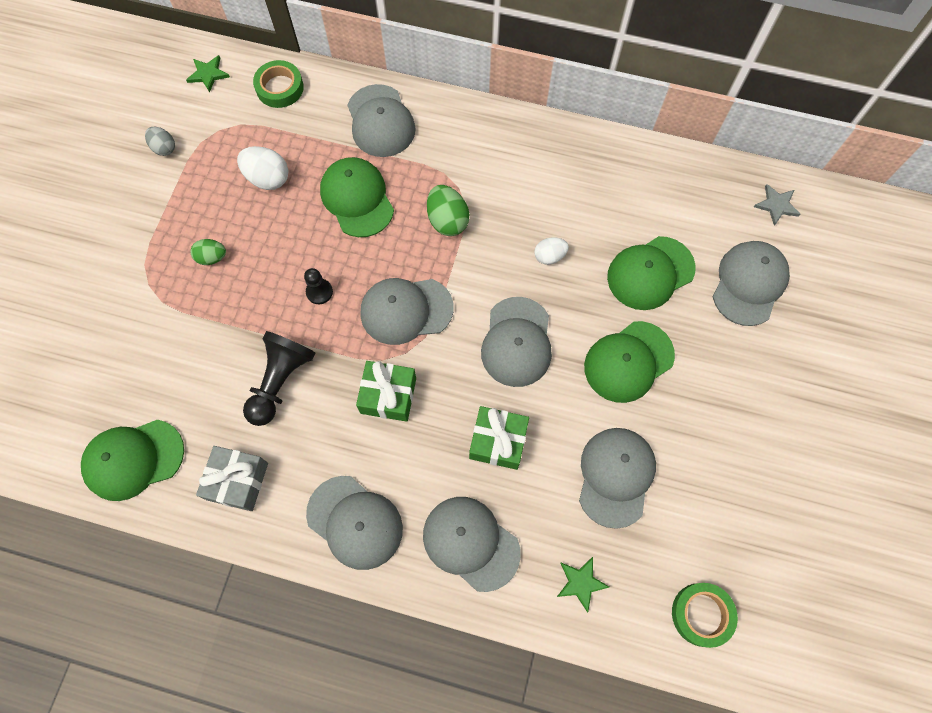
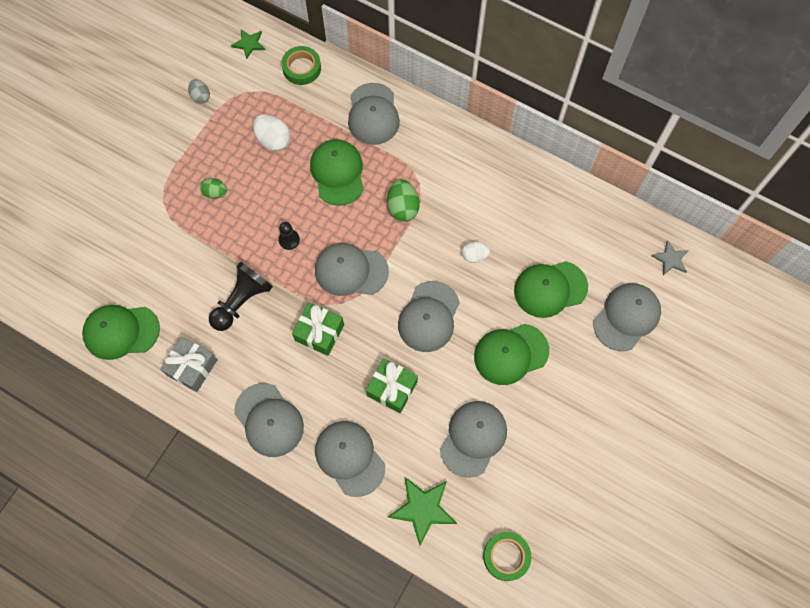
camera: 15 degrees right, 0 degrees up
green star [557,557,609,612] -> green star [388,477,457,546], size x1.68

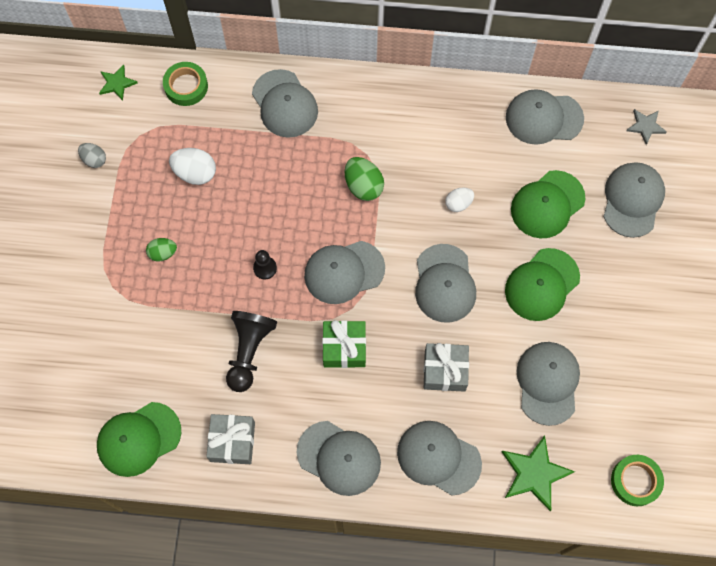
camera: 25 degrees left, 0 degrees up
green cap [310,139,364,206] -> none
green gift [366,358,418,413] -> grey gift [424,343,469,392]
none -> grey cap [506,89,584,145]

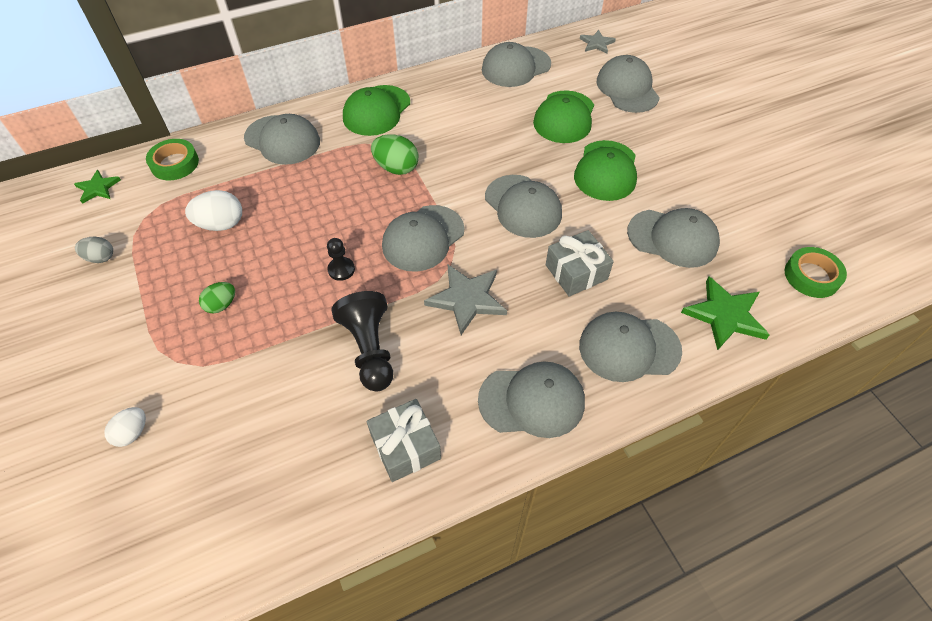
camera: 30 degrees left, 15 degrees down
green cap [97,402,181,477] -> green cap moved to [343,85,410,136]
green gift [322,320,366,368] -> grey star [424,265,507,335]
white egg [445,188,474,212] -> white egg moved to [104,407,146,447]
grey cap [516,342,580,426] -> grey cap turned 135 degrees clockwise [627,208,720,268]

